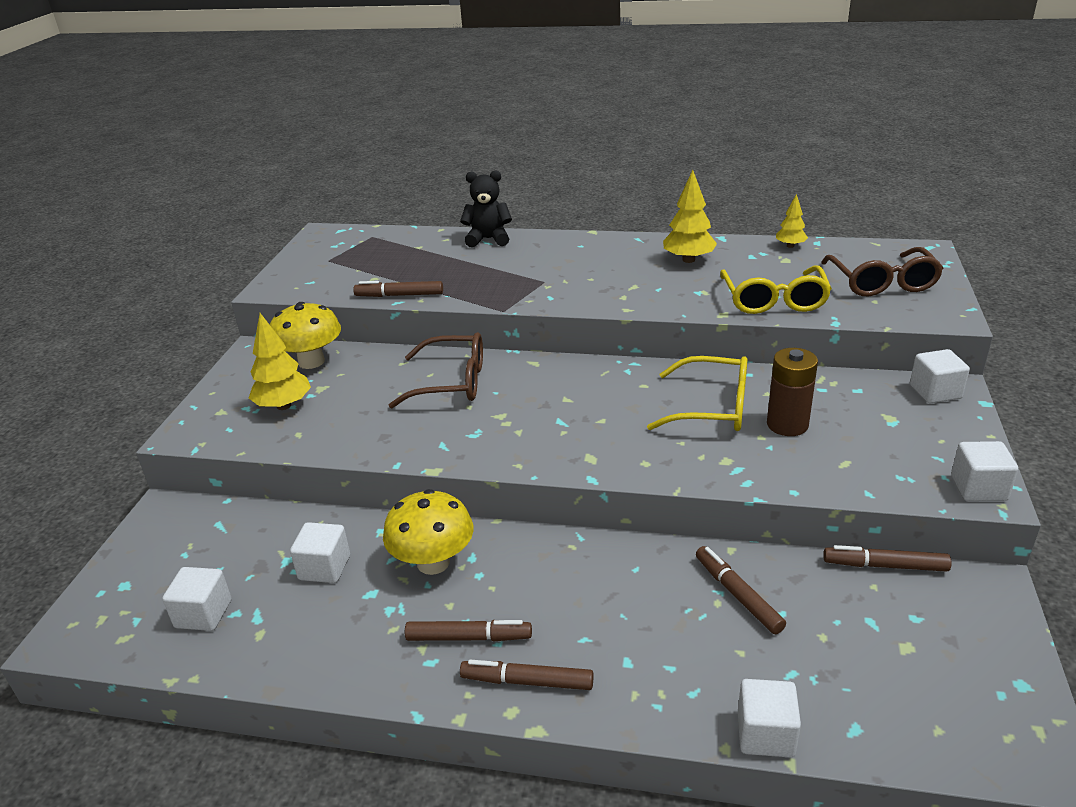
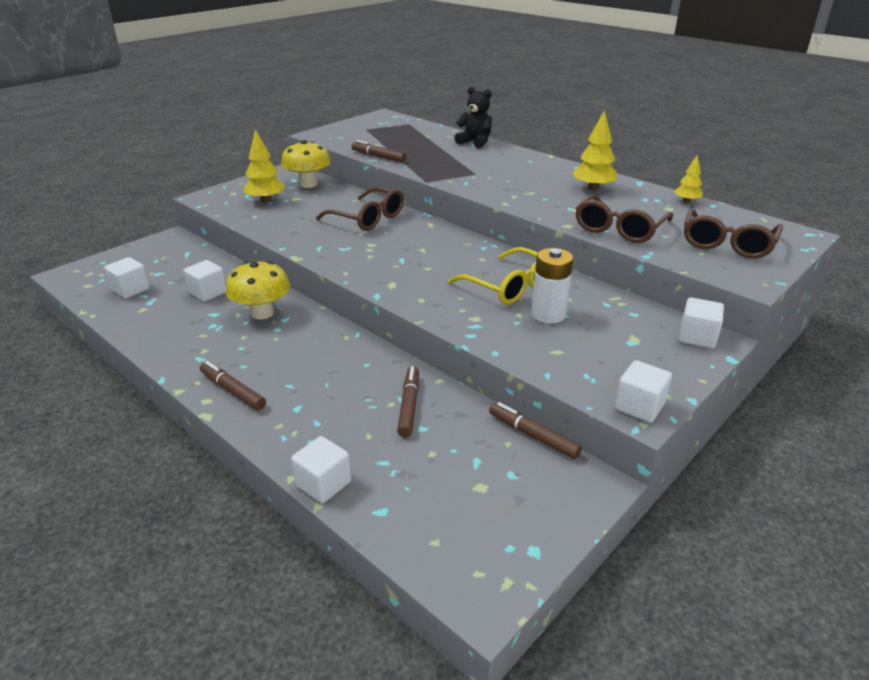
camera: 30 degrees right, 0 degrees up
brown marker [405,620,532,642] -> none
yellow glasses [720,265,832,314] -> brown glasses [575,194,673,243]
brown battery [767,348,818,436] -> white battery [531,248,573,324]

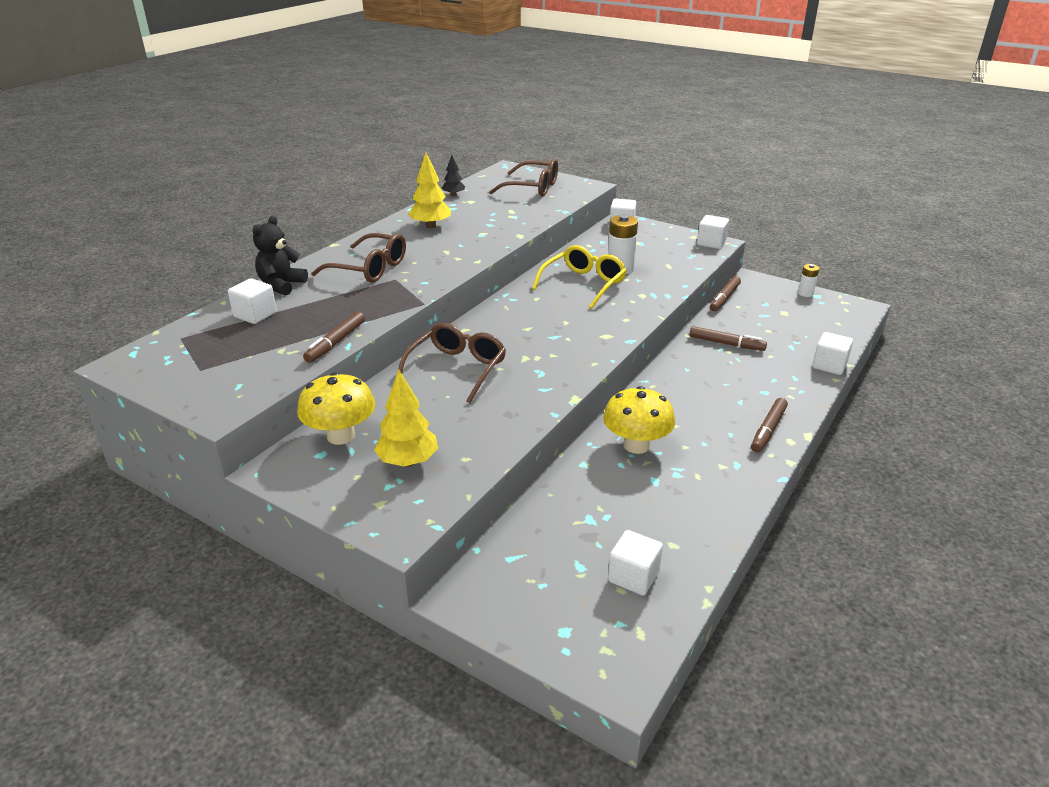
camera: 100 degrees left, 0 degrees up
white cube [183,260,226,302] -> white cube moved to [228,278,277,324]
brown marker [397,366,419,437] -> brown marker turned 150 degrees counterclockwise [689,326,767,351]
brown glasses [575,194,673,243] -> brown glasses moved to [311,233,406,283]
yellow tree [674,155,703,203] -> black tree [442,155,465,196]
none -> white battery [798,264,819,297]

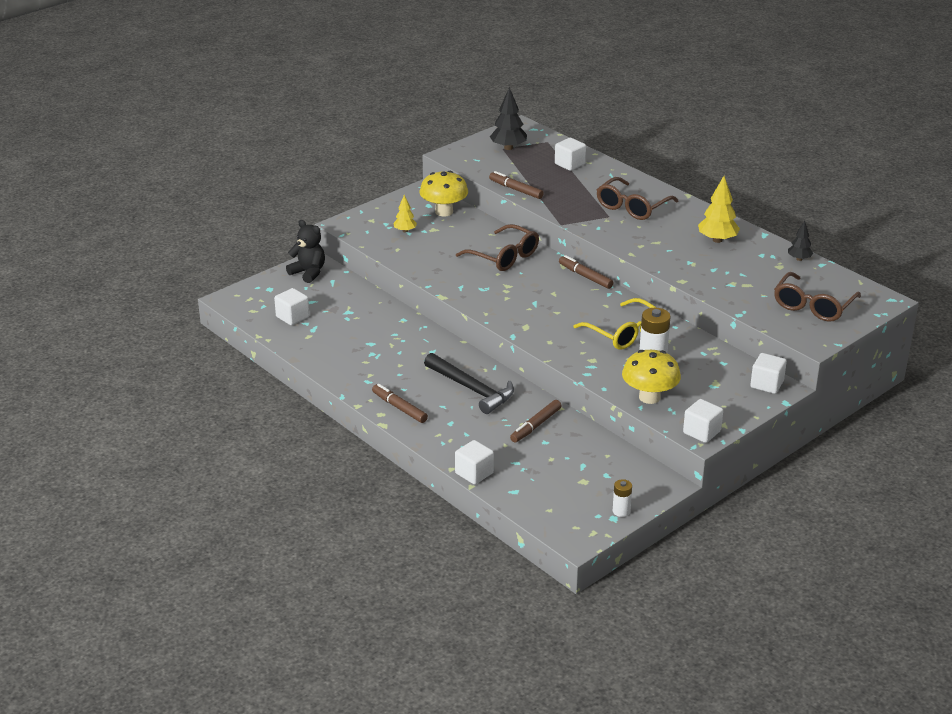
camera: 105 degrees right, 0 degrees up
black teddy bear [253,216,308,296] -> black teddy bear moved to [286,220,325,283]
yellow tree [374,369,438,467] -> yellow tree [394,195,417,233], size x0.60
yellow mushroom [603,386,675,454] -> yellow mushroom moved to [622,350,681,404]
brown marker [710,276,741,311] -> brown marker moved to [559,255,614,289]
none -> black hammer [424,353,514,414]
none -> black tree [490,87,527,150]

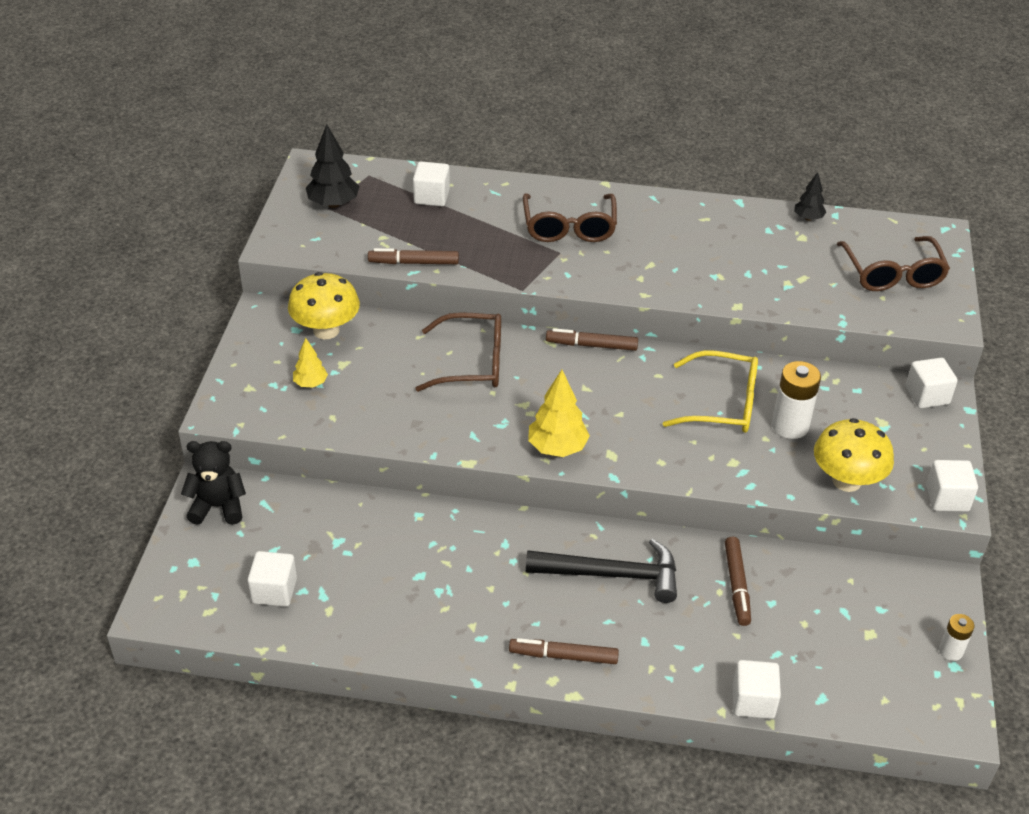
camera: 40 degrees left, 10 degrees up
yellow tree [698,176,740,243] -> yellow tree moved to [528,370,590,457]

